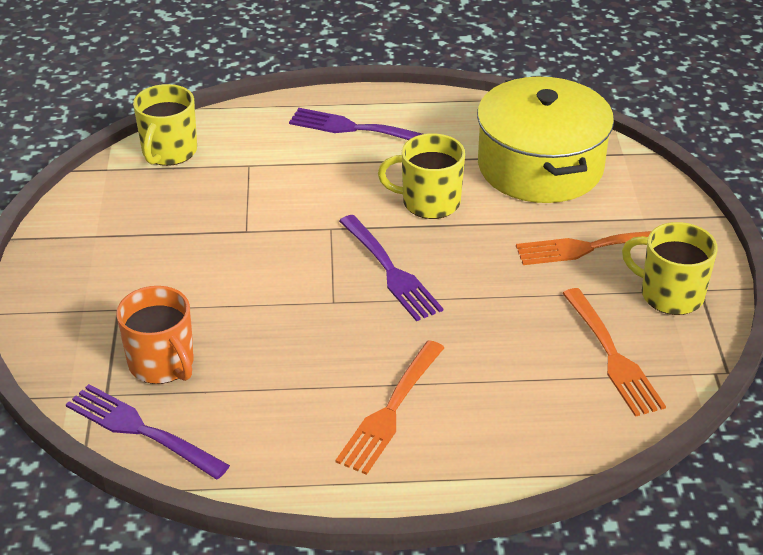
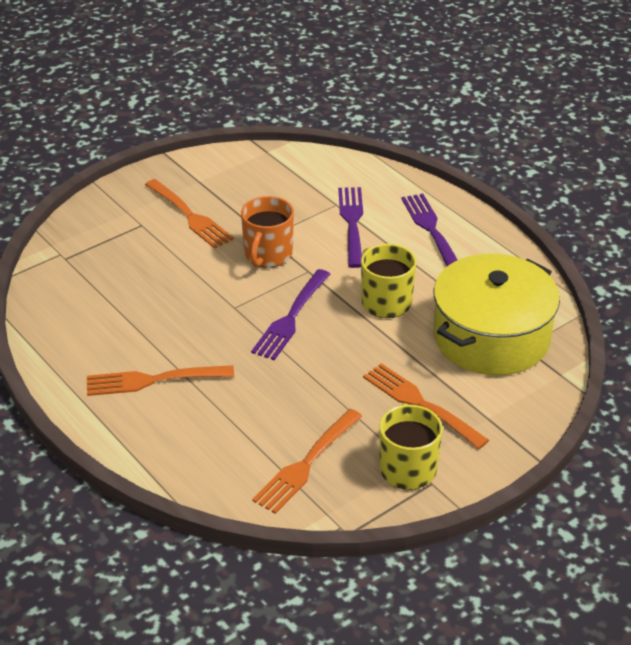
camera: 55 degrees right, 0 degrees up
purple fork [66,384,230,480] -> purple fork moved to [338,187,363,268]
orange mug [116,286,194,384] -> orange mug moved to [241,196,294,267]
yellow mug [133,84,197,166] -> none
none -> orange fork [145,179,234,249]

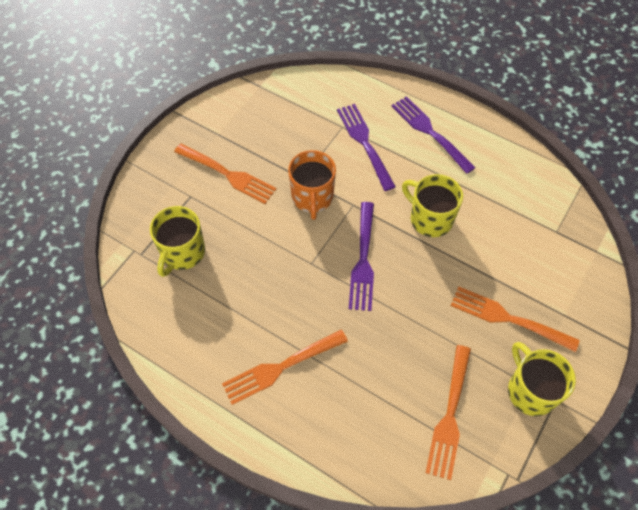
camera: 20 degrees left, 20 degrees up
yellow pot [434,254,560,375] -> none
none -> yellow mug [150,206,205,277]

